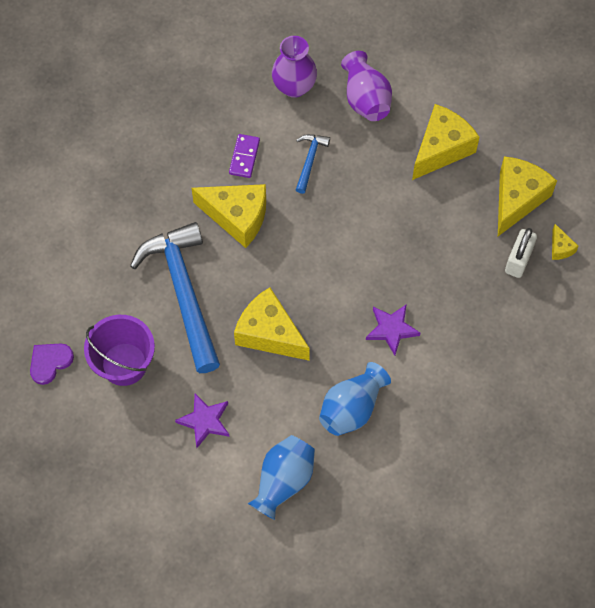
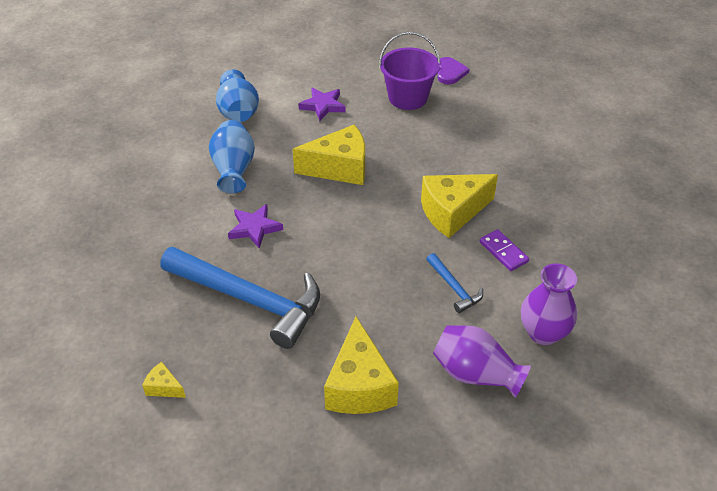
camera: 135 degrees right, 20 degrees down
blue hammer [130,222,220,373] -> blue hammer moved to [160,247,320,349]
yellow cheese [498,156,557,236] -> none
white padlock [505,228,537,278] -> none

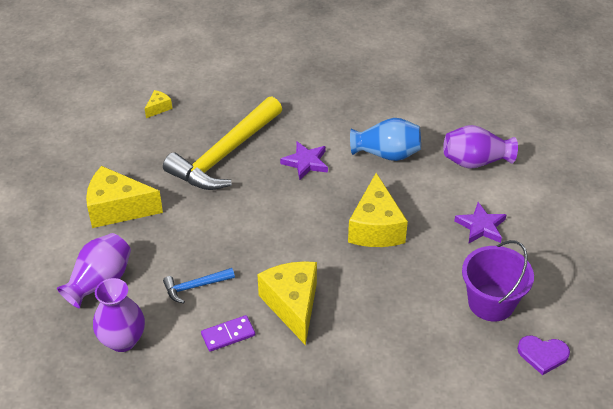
camera: 100 degrees right, 0 degrees up
blue hammer [160,247,320,349] -> yellow hammer [163,96,282,190]
blue vase [216,69,259,122] -> purple vase [443,125,518,169]

